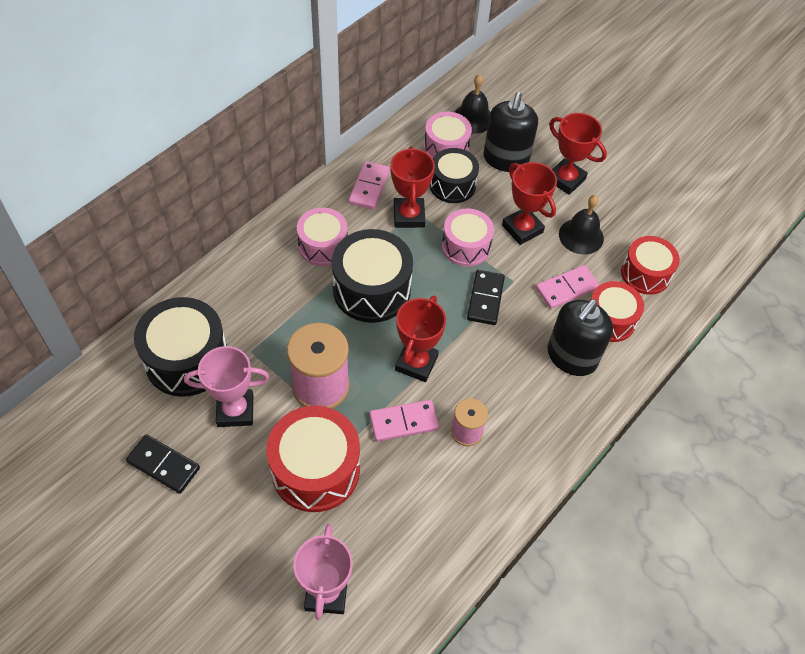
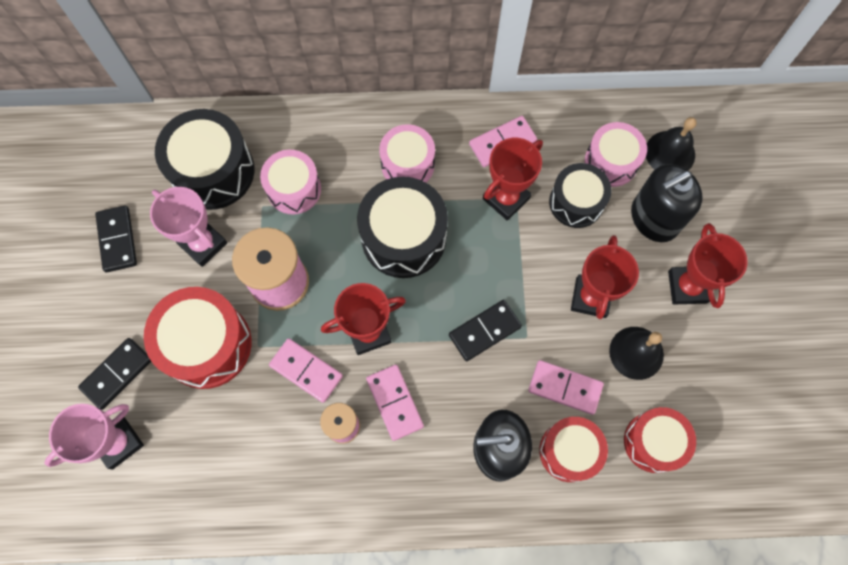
camera: 50 degrees right, 15 degrees up
pink drum [442,208,494,267] -> pink drum moved to [260,150,321,214]
none -> black domino [78,338,151,410]
none -> pink domino [366,365,424,441]

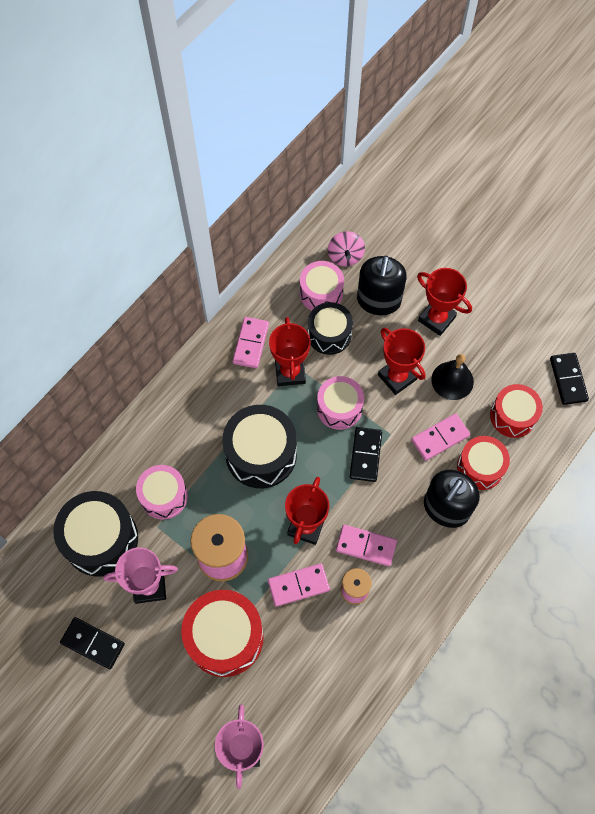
camera: 50 degrees left, 5 degrees down
black domino [78,338,151,410] -> black domino moved to [550,353,589,405]
pink drum [379,124,435,182] -> pink drum moved to [317,376,364,430]
black bell [646,117,697,171] -> pink spinning top [328,231,365,266]

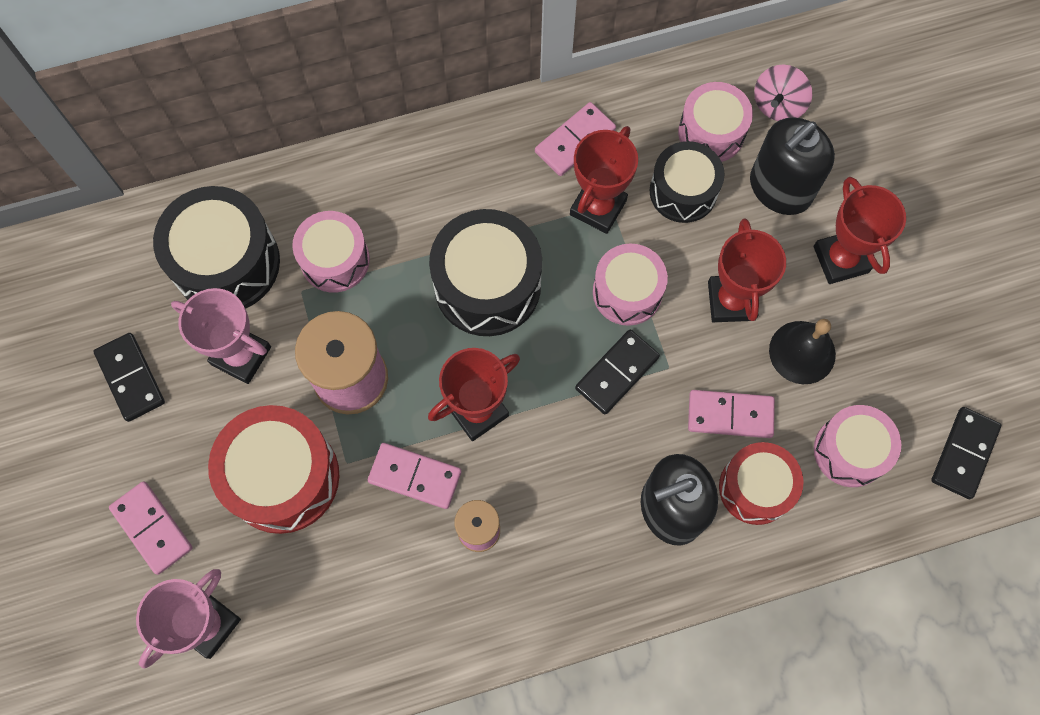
camera: 35 degrees right, 5 degrees up
pink domino [336,525,397,566] -> pink domino moved to [109,481,193,575]
red drum [490,384,543,438] -> pink drum [814,405,901,487]

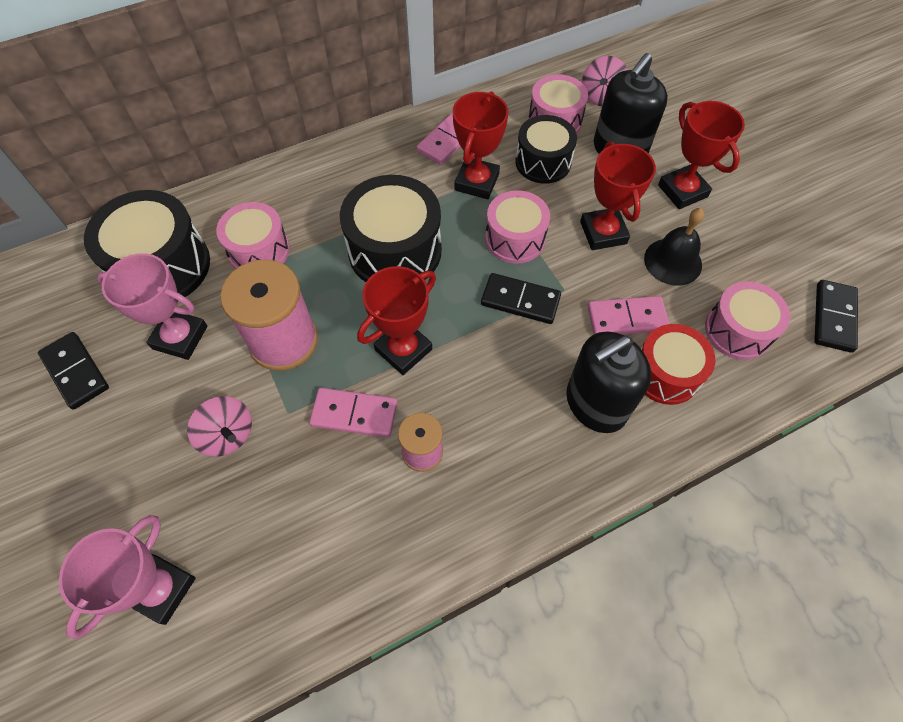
camera: 10 degrees left, 10 degrees down
pink domino [109,481,193,575] -> none
red drum [208,405,340,534] -> pink spinning top [187,396,252,457]
black domino [575,330,660,414] -> black domino turned 75 degrees clockwise [481,273,561,324]

